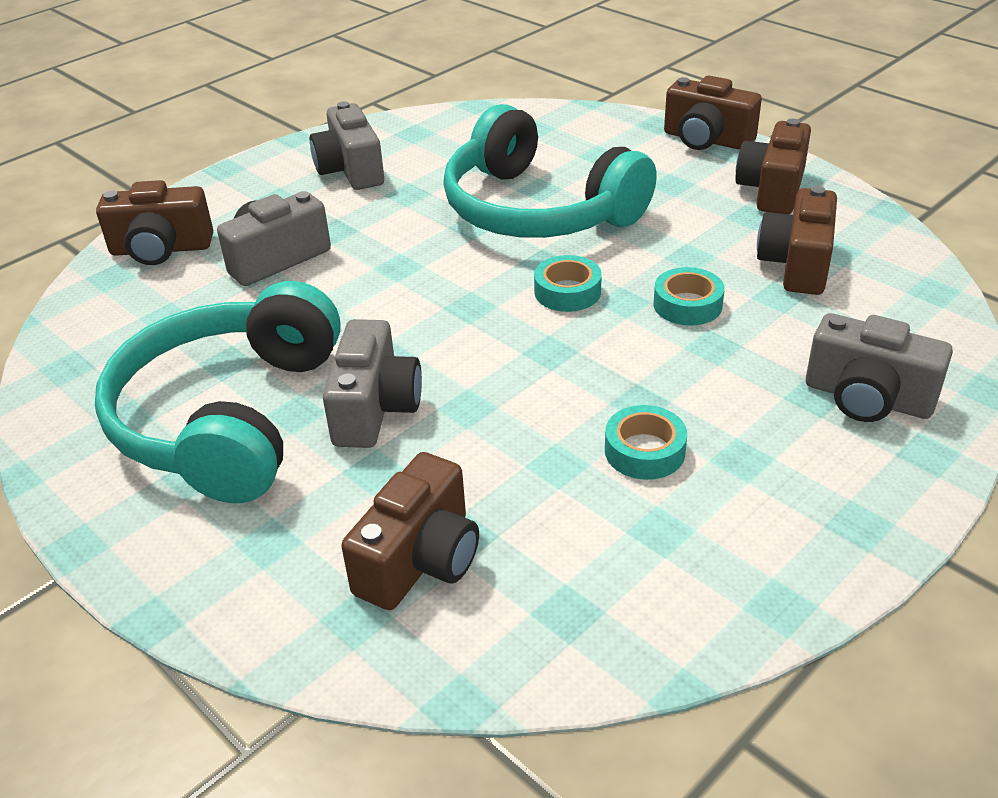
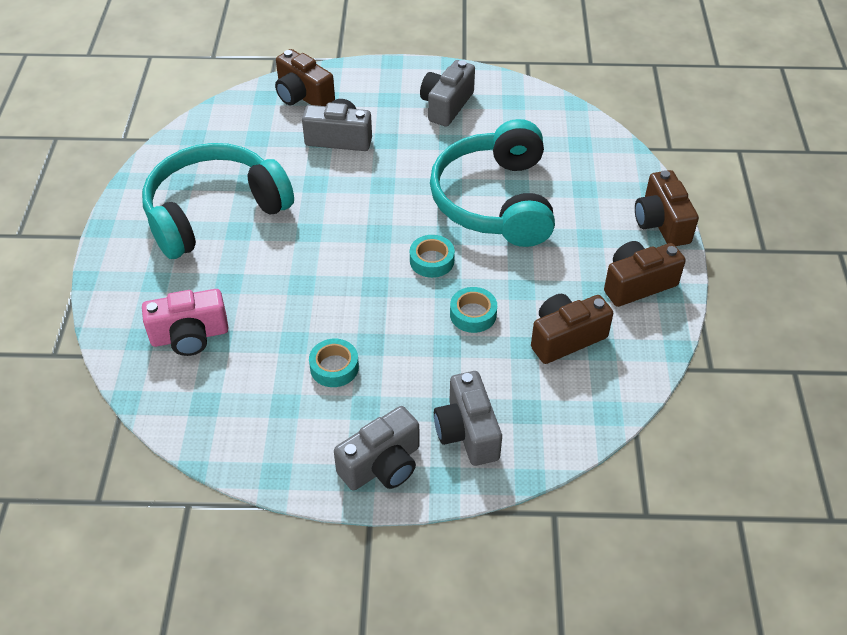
camera: 45 degrees right, 10 degrees up
grey camera [323,319,422,448] -> grey camera moved to [334,406,419,490]
brown camera [341,452,479,610] -> pink camera [142,289,229,356]

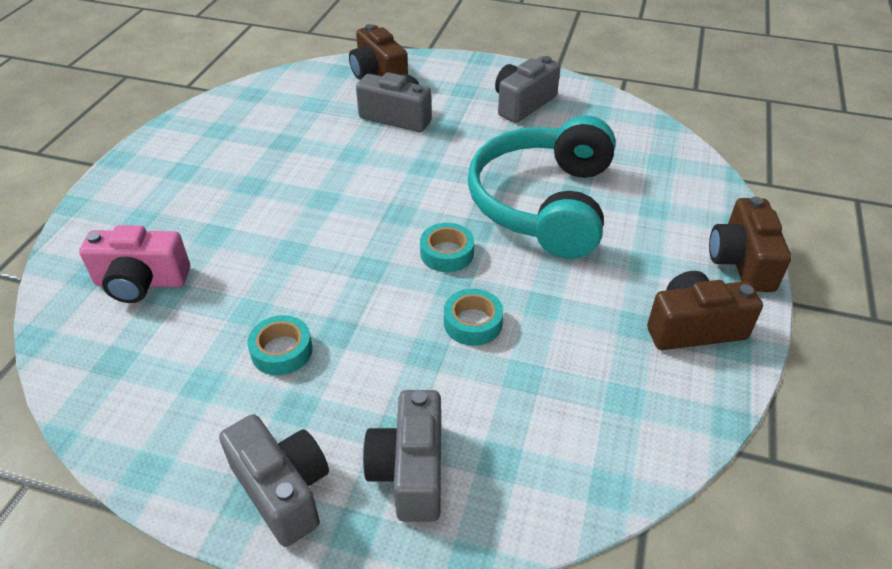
camera: 15 degrees right, 5 degrees down
turquoise headphones [142,143,294,259] -> none
grey camera [334,406,419,490] -> grey camera turned 105 degrees counterclockwise [219,414,329,547]
brown camera [531,294,613,364] -> none

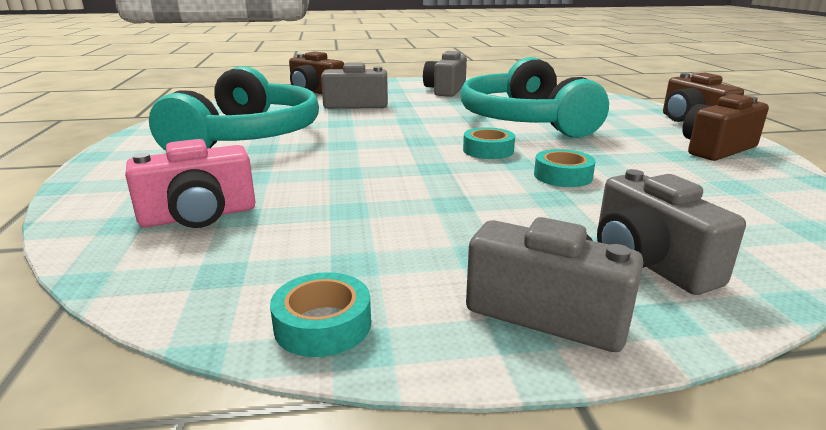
camera: 25 degrees left, 20 degrees down
turquoise tape [247,315,313,375] -> turquoise tape moved to [270,272,371,357]
none -> turquoise headphones [149,66,319,151]

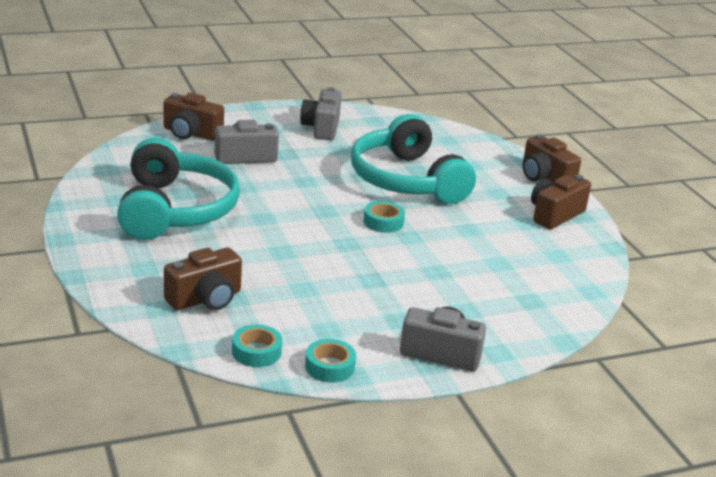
camera: 15 degrees left, 5 degrees up
pink camera [125,139,255,228] -> brown camera [164,247,242,310]
turquoise tape [534,149,596,187] -> turquoise tape moved to [232,324,282,367]
grey camera [597,169,746,295] -> none

